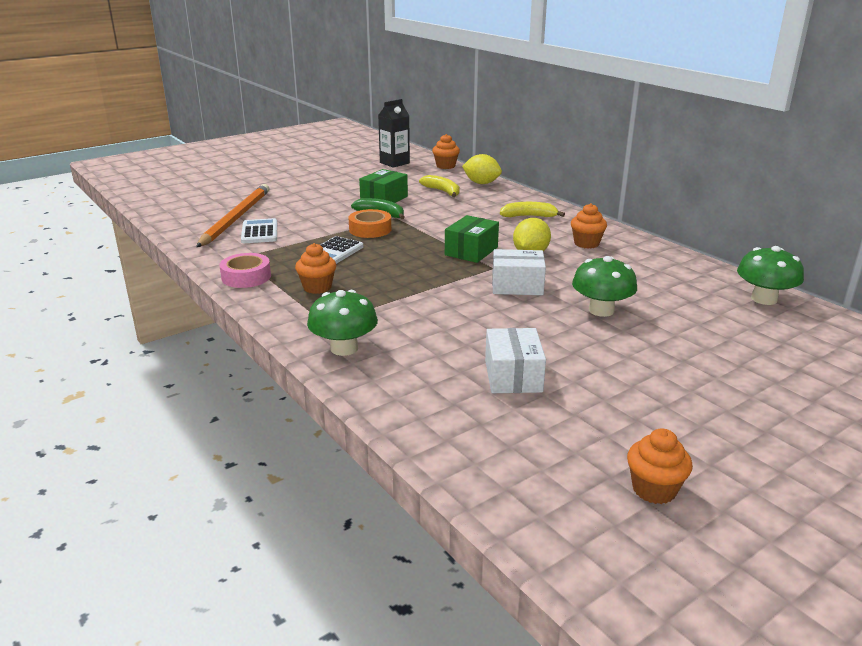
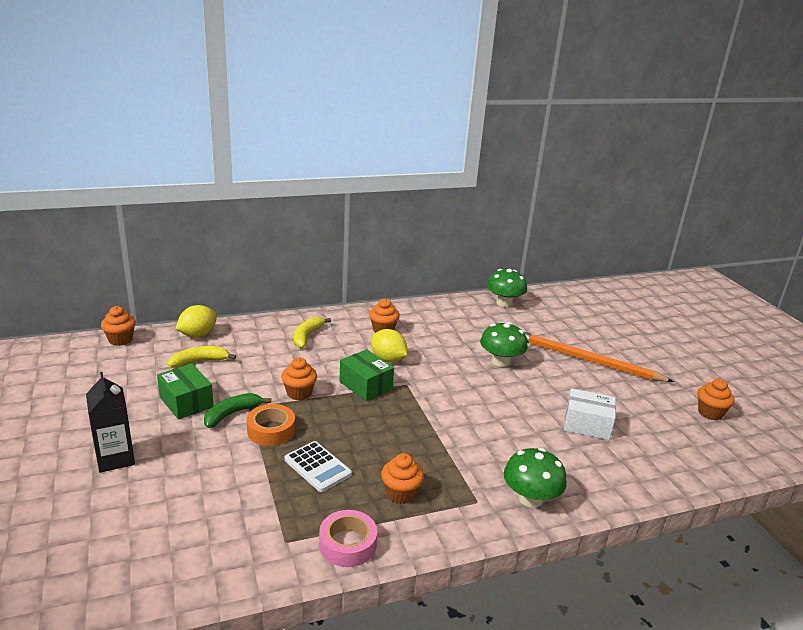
camera: 75 degrees left, 0 degrees up
orange pencil [196,184,269,247] -> orange pencil moved to [524,332,674,382]
white calculator [241,218,277,243] -> none
black carton [378,99,410,168] -> black carton moved to [86,372,135,473]
white box [492,249,546,295] -> none
none -> orange cupcake [281,358,317,400]

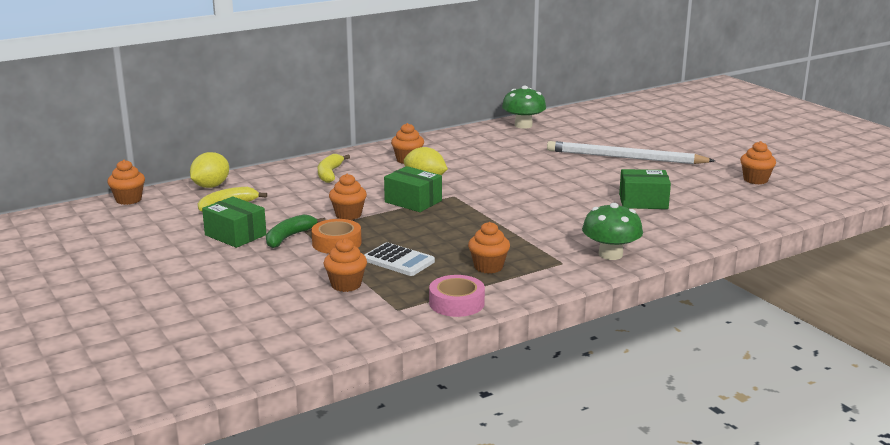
camera: 10 degrees left, 5 degrees down
black carton [86,372,135,473] -> none
green mushroom [480,322,528,367] -> none
orange pencil [524,332,674,382] -> white pencil [547,141,715,164]
white box [564,388,616,440] -> green box [619,169,671,209]
none -> orange cupcake [324,238,367,292]

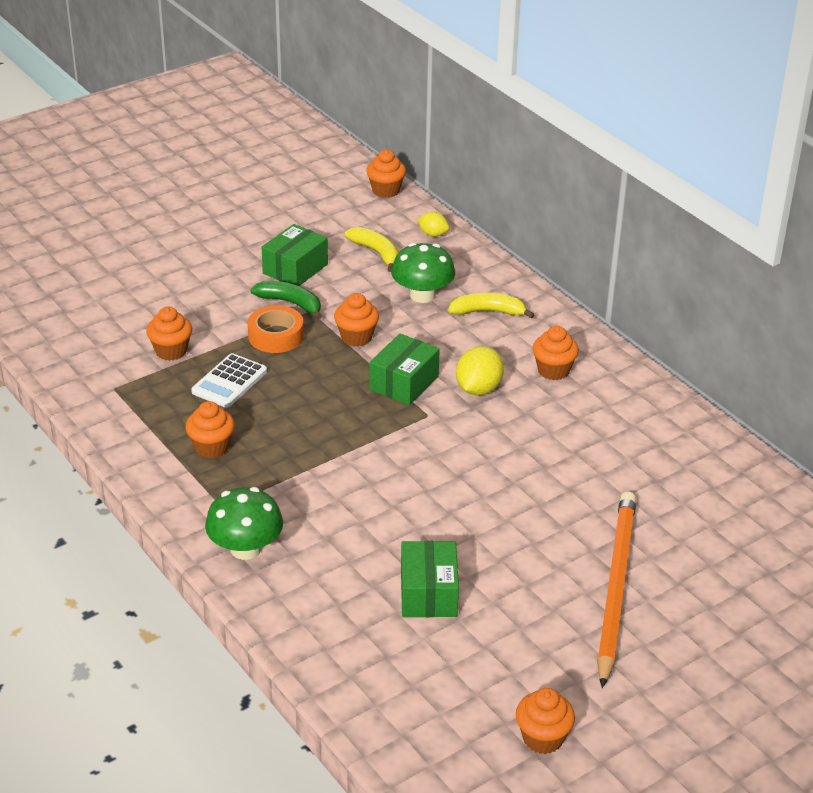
camera: 85 degrees right, 15 degrees up
yellow lemon [190,152,229,188] -> yellow lemon [417,212,449,237], size x0.60
pink tape [429,275,485,317] -> none
green mushroom [502,86,546,129] -> green mushroom moved to [391,243,455,303]
white pencil [547,141,715,164] -> orange pencil [597,491,636,688]

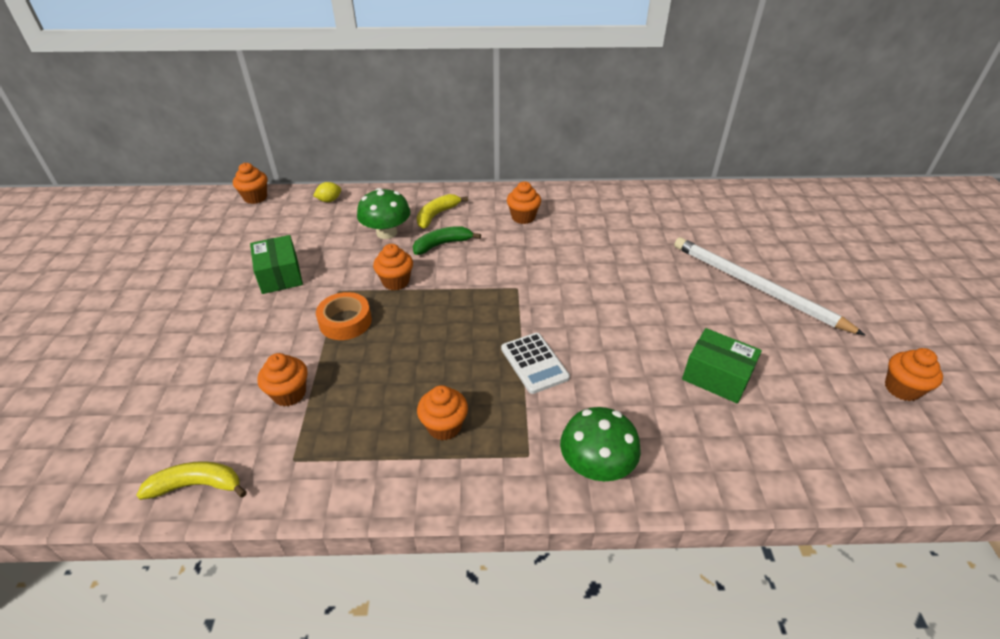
camera: 55 degrees left, 5 degrees up
white calculator [191,353,267,408] -> white calculator moved to [501,333,570,394]
green banana [250,281,322,320] -> green banana moved to [413,226,481,255]
yellow banana [345,227,399,272] -> yellow banana moved to [136,461,247,500]
green box [369,333,440,405] -> none
yellow lemon [456,346,504,396] -> none
orange pencil [597,491,636,688] -> white pencil [674,237,865,335]

